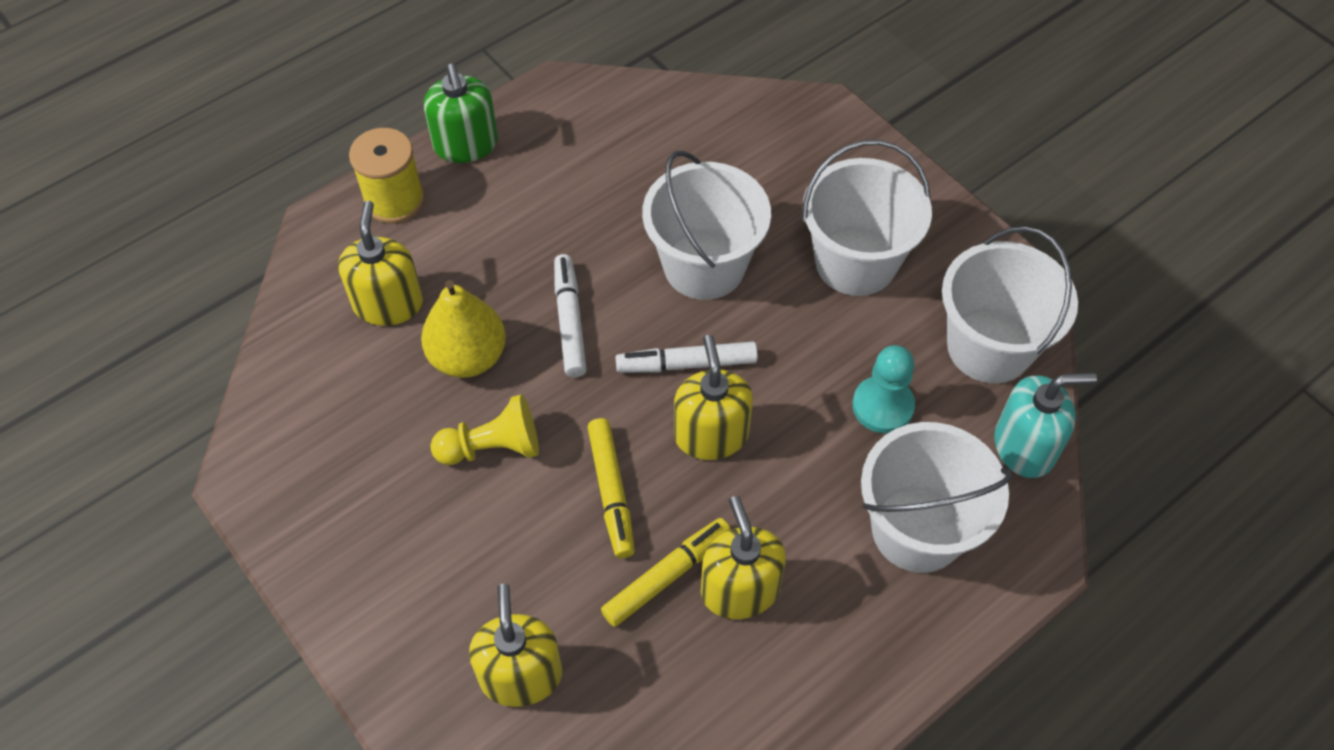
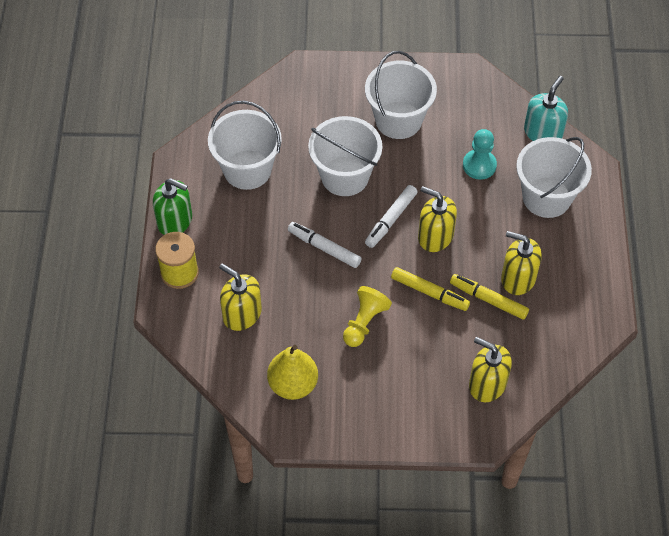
camera: 50 degrees left, 0 degrees up
yellow pear [421,280,506,378] -> yellow pear moved to [267,345,318,400]
yellow marker [601,518,731,627] -> yellow marker turned 60 degrees counterclockwise [450,274,529,320]
white bucket [942,226,1078,383] -> white bucket moved to [208,101,282,190]

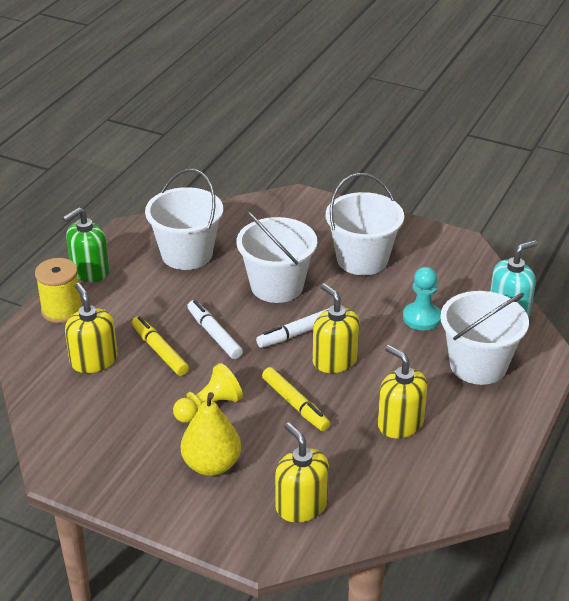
camera: 25 degrees right, 20 degrees down
green soap dispenser [153,178,192,235] -> green soap dispenser turned 90 degrees clockwise [63,207,110,282]
yellow pear [267,345,318,400] -> yellow pear moved to [181,392,241,476]
yellow marker [450,274,529,320] -> yellow marker moved to [132,316,189,376]

